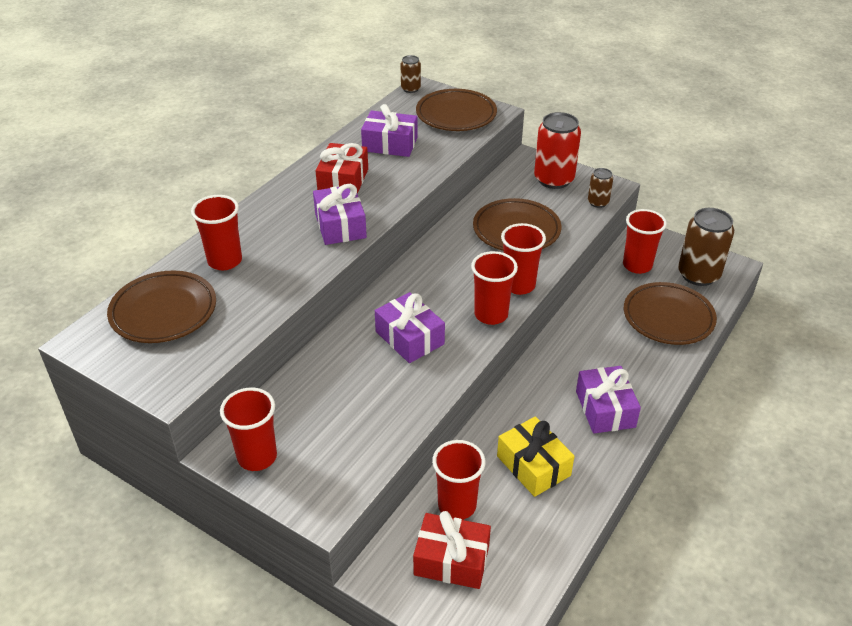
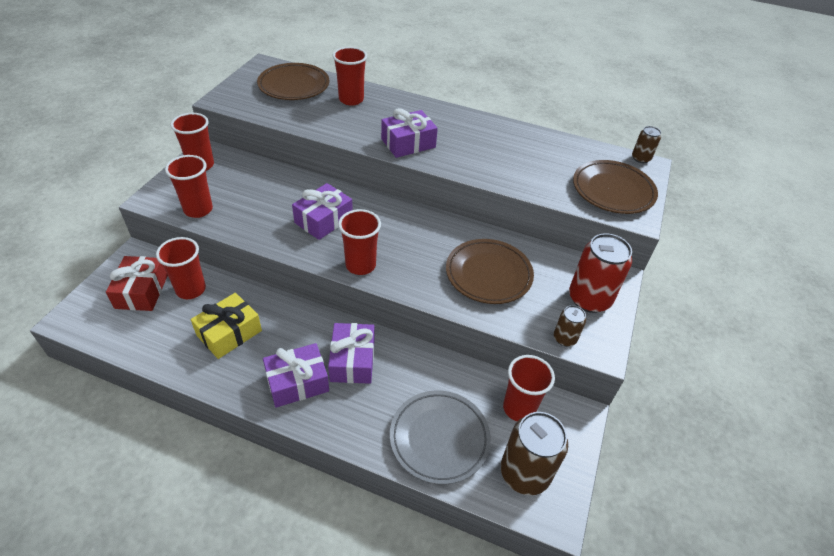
camera: 75 degrees right, 5 degrees up
red gift [315,143,368,194] -> none
purple gift [361,104,418,157] -> purple gift moved to [328,323,374,384]
red cup [501,223,546,295] -> red cup moved to [165,155,213,218]
brown plate [624,282,717,345] -> grey plate [390,390,491,485]

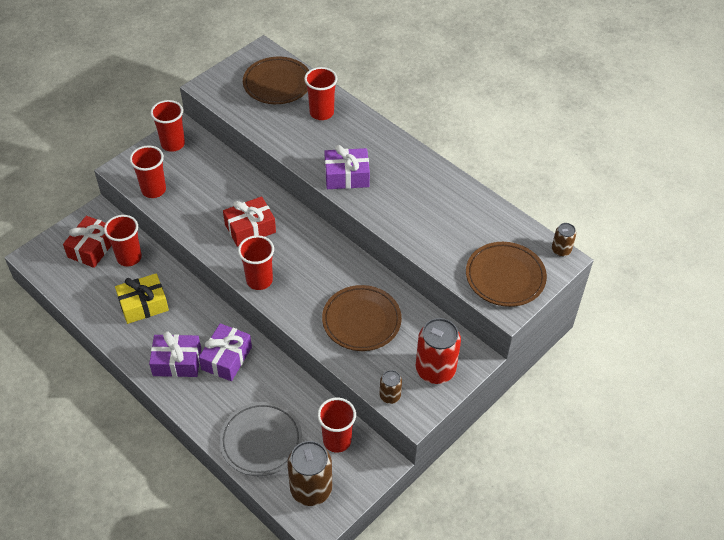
camera: 25 degrees right, 5 degrees up
purple gift [292,183,353,240] -> red gift [223,196,276,247]

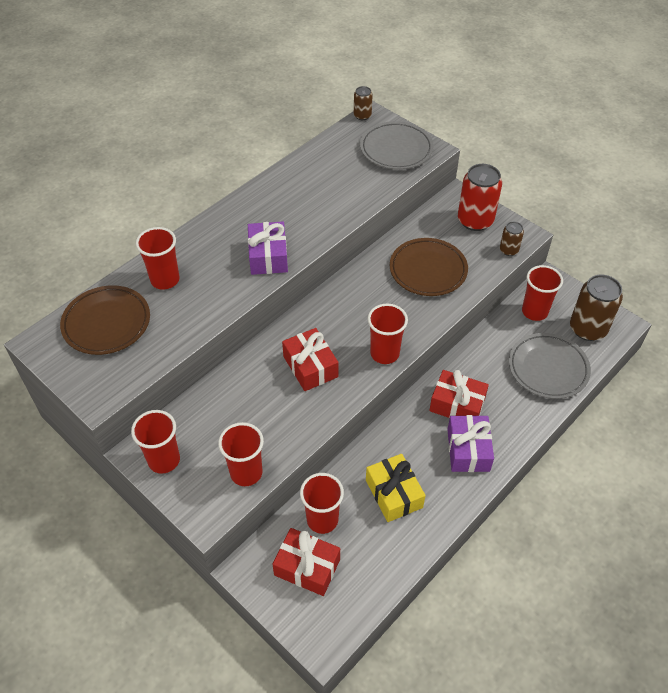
camera: 90 degrees left, 0 degrees up
purple gift [199,323,252,381] -> red gift [429,370,489,418]
brown plate [466,242,547,307] -> grey plate [360,121,434,170]

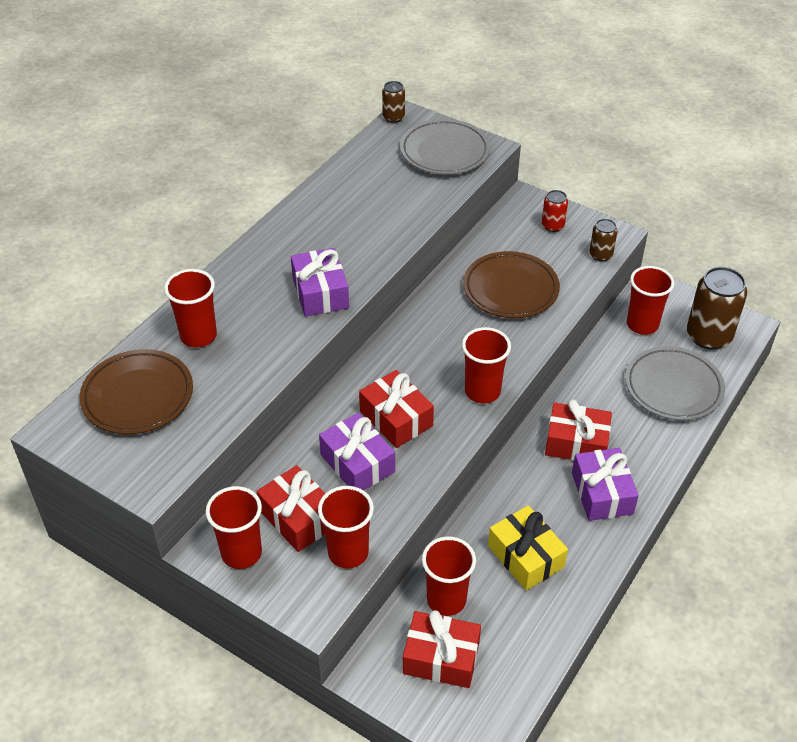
camera: 10 degrees left, 5 degrees down
red can [458,164,502,231] -> red can [542,190,568,232], size x0.52
none -> red gift [257,465,325,552]
none -> purple gift [319,413,395,491]

